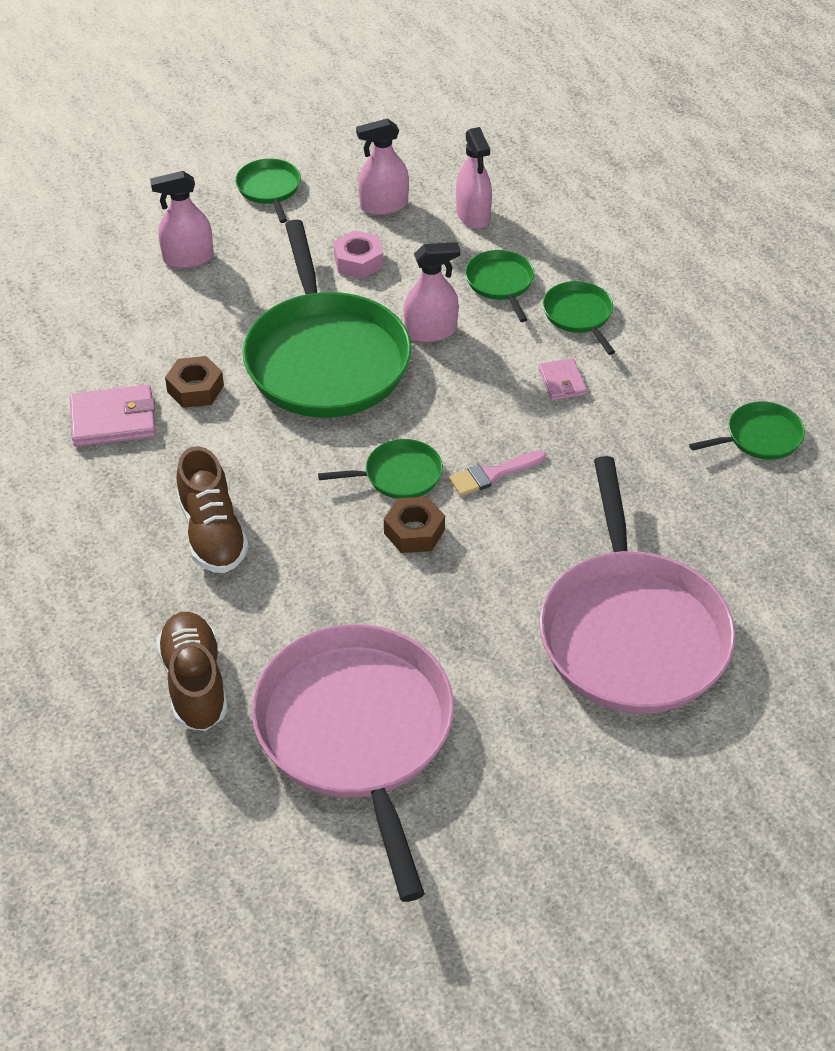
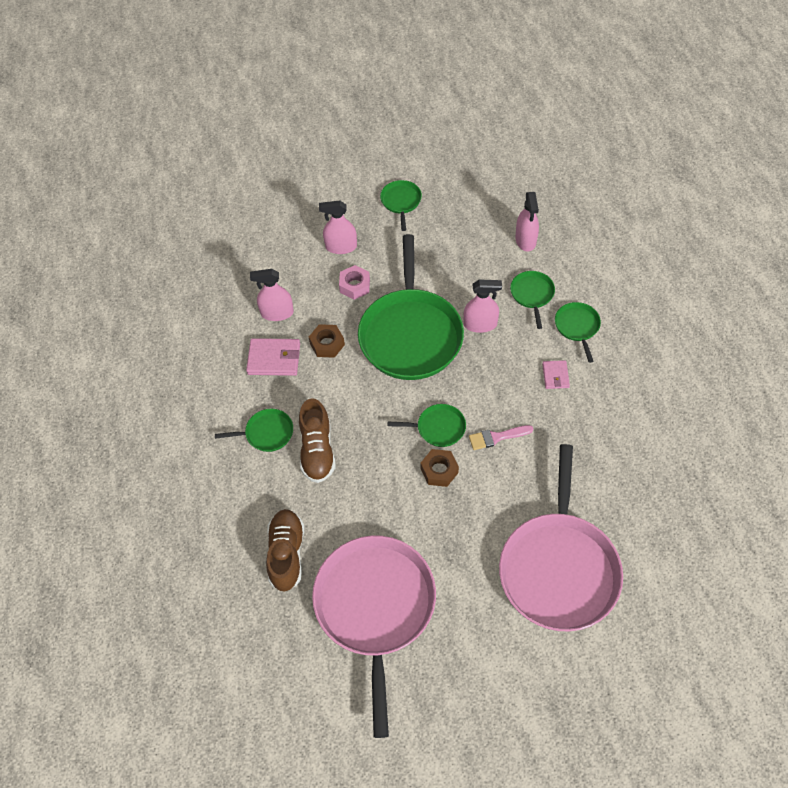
camera: 15 degrees right, 10 degrees up
pink nut [334,230,383,279] -> pink nut moved to [339,265,370,300]
pink spray bottle [356,118,409,215] -> pink spray bottle moved to [250,269,294,321]
green pan [689,401,805,460] -> green pan moved to [215,409,293,452]

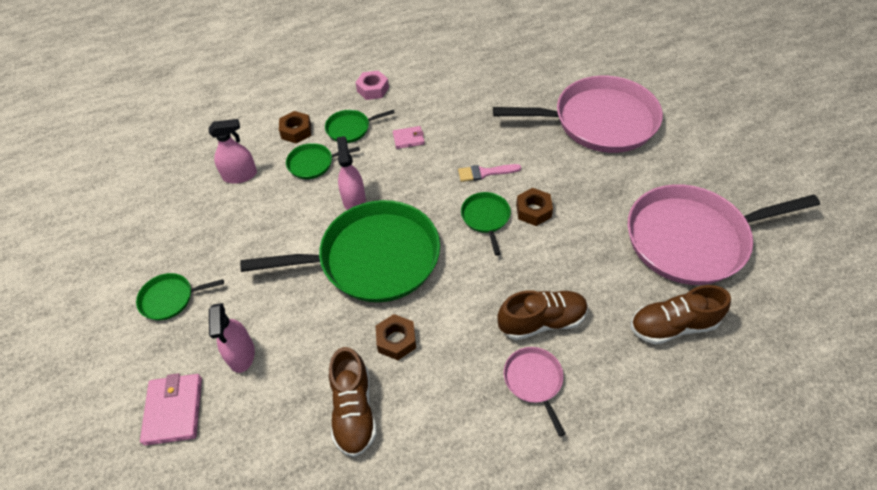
camera: 100 degrees left, 5 degrees down
green pan [215,409,293,452] -> pink pan [504,347,565,437]
pink wallet [246,338,300,376] -> pink wallet moved to [140,373,202,446]
pink spray bottle [250,269,294,321] -> brown shoe [329,347,377,457]
pink nut [339,265,370,300] -> pink nut moved to [355,71,389,100]
pink brush [469,425,533,450] -> pink brush turned 105 degrees clockwise [458,164,521,182]
none -> brown nut [279,111,311,144]

